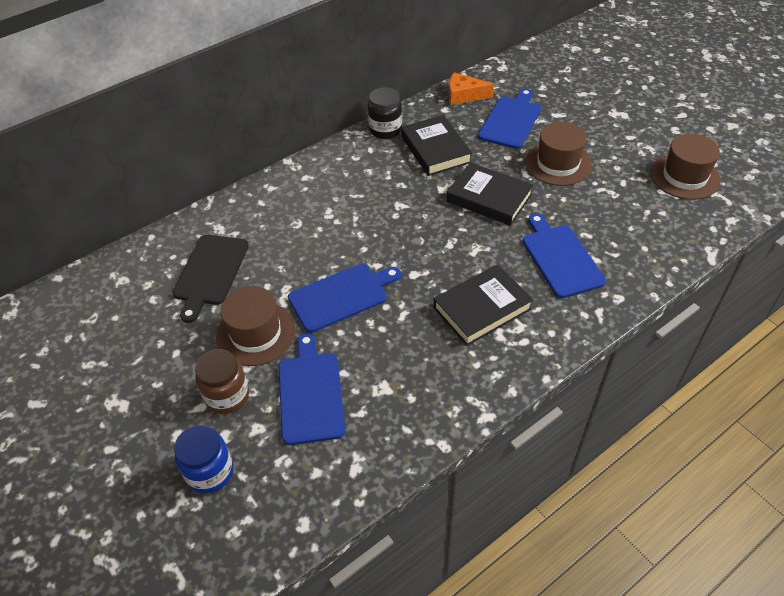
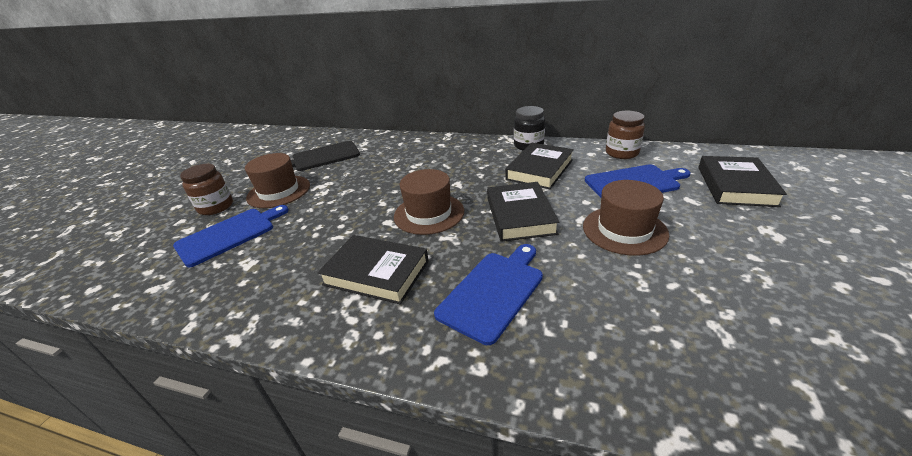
camera: 55 degrees right, 15 degrees down
blue jar [174,425,234,494] -> none
blue cutting board [288,264,401,333] -> none
orange cheese [449,72,494,105] -> brown jar [606,111,645,159]
brown hat [650,134,721,200] -> brown hat moved to [394,169,464,235]
none -> black book [698,156,787,207]

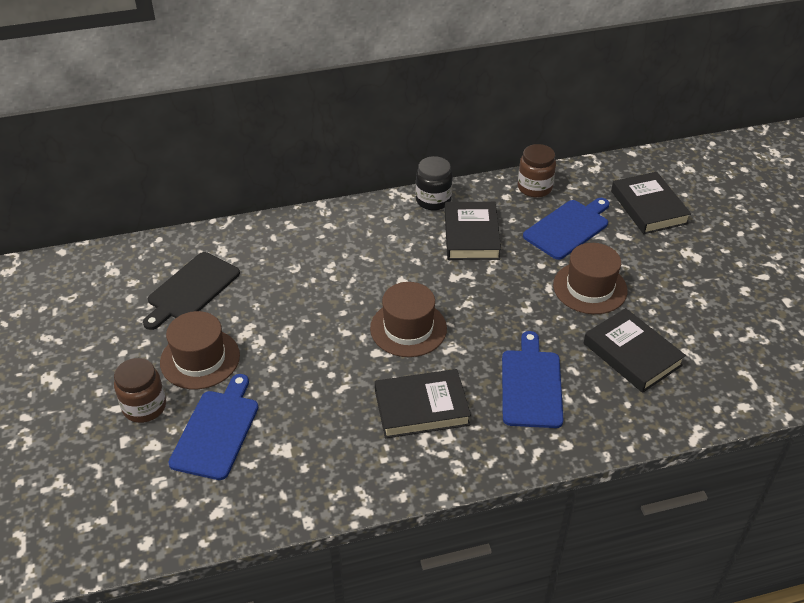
camera: 35 degrees left, 10 degrees up
black book [487,182,559,242] -> black book moved to [584,308,686,393]

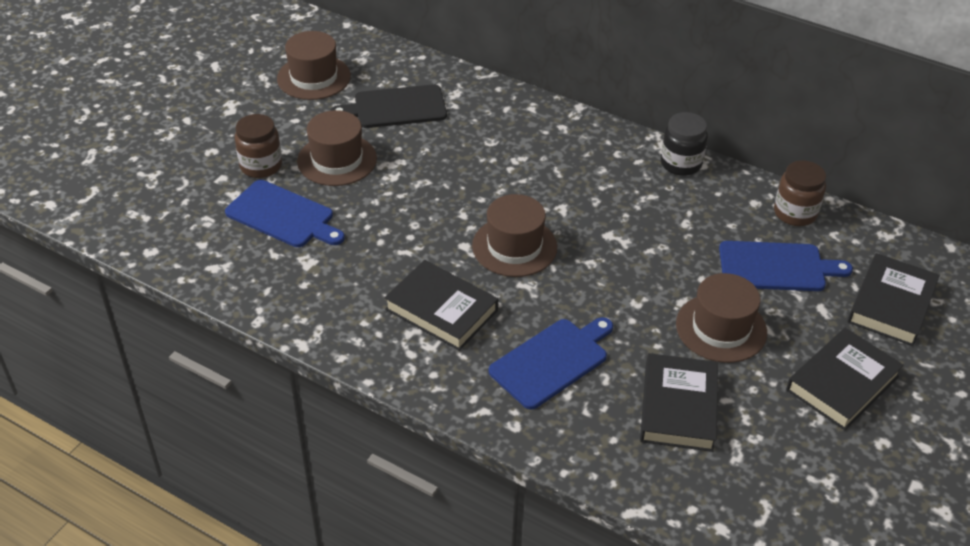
camera: 45 degrees right, 0 degrees up
blue cutting board [168,374,258,480] -> blue cutting board turned 60 degrees clockwise [225,180,345,247]
black book [445,202,501,260] -> black book moved to [786,328,904,430]
none -> brown hat [277,31,351,100]

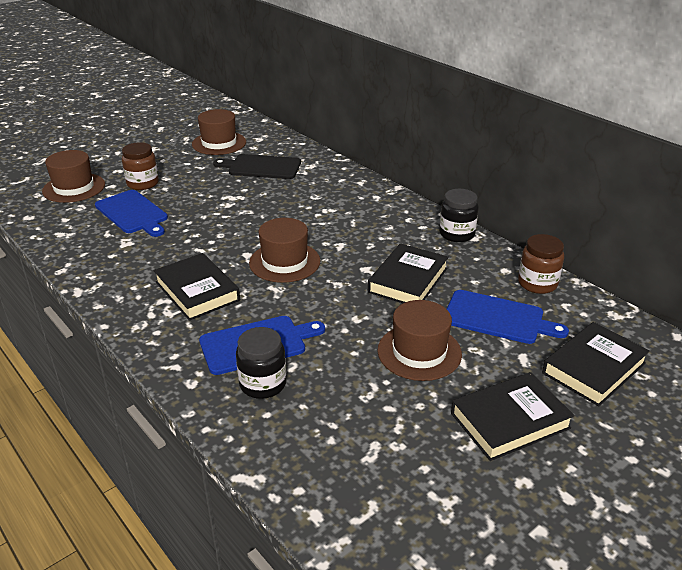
camera: 20 degrees right, 10 degrees down
brown hat [297,110,377,186] -> brown hat moved to [42,150,105,203]
black book [640,353,718,452] -> black book moved to [368,243,449,303]
none -> black jar [236,327,287,399]

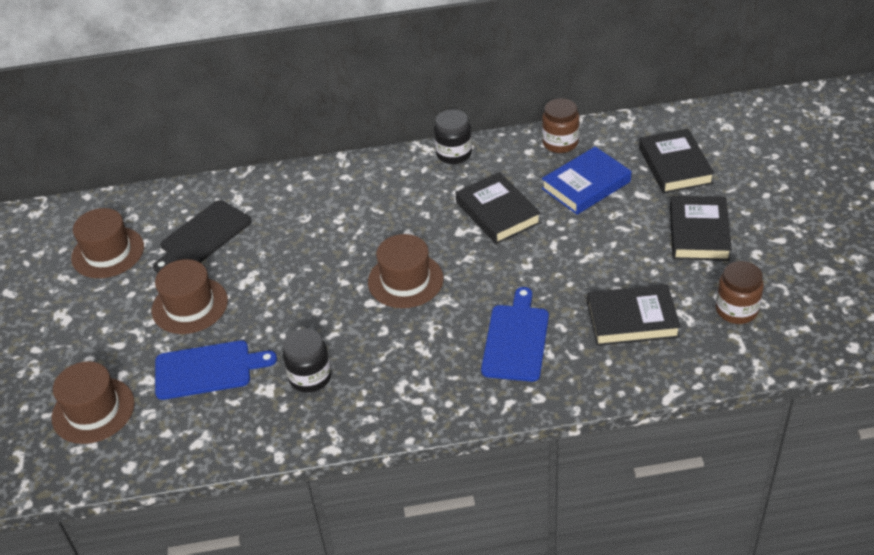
camera: 55 degrees left, 10 degrees up
brown jar [122,142,159,190] -> brown jar moved to [715,261,764,324]
black book [154,253,240,321] -> black book moved to [587,284,681,346]
black jar [236,327,287,399] -> black jar moved to [283,329,331,393]
brown hat [377,300,462,381] -> brown hat moved to [152,259,228,334]
blue cutting board [447,290,569,344] -> blue book [542,147,631,215]

